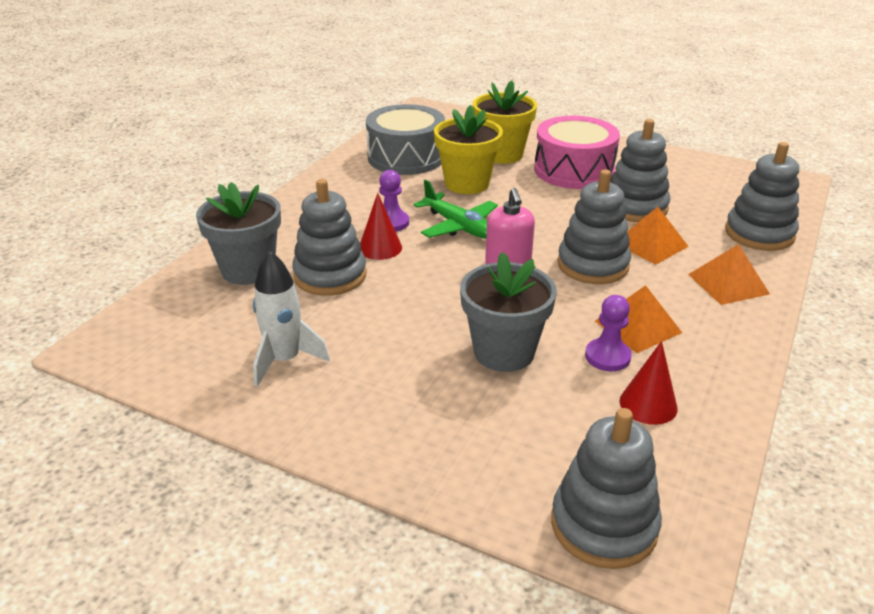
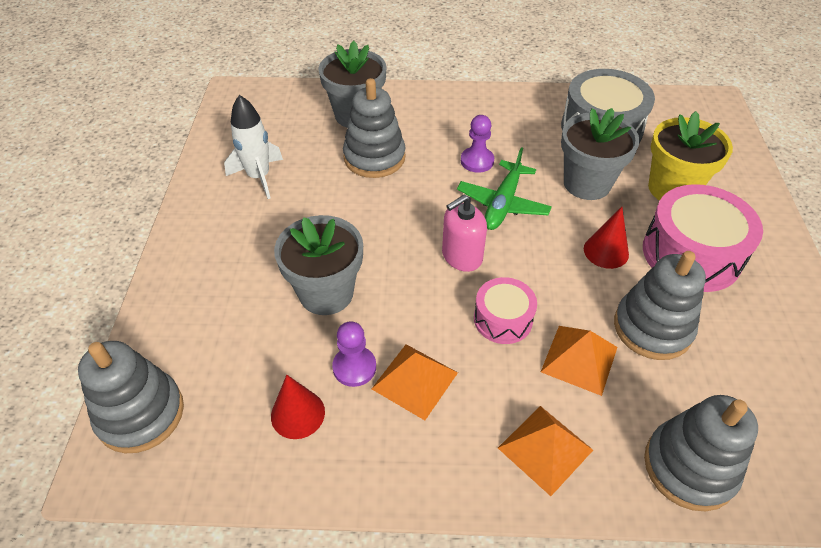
camera: 65 degrees right, 15 degrees up
red cone [360,193,402,260] -> red cone moved to [584,207,629,269]
yellow flower pot [434,105,503,194] -> grey flower pot [561,108,640,200]
grey stacking toy [557,170,631,284] -> pink drum [474,277,537,344]

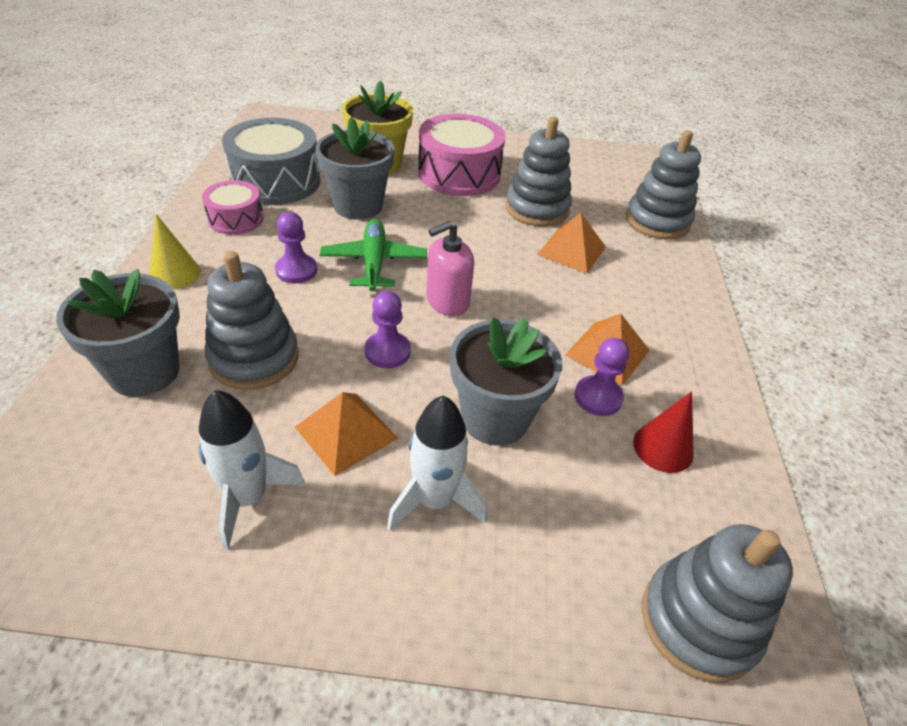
camera: 90 degrees left, 5 degrees down
pink soap dispenser [442,194,487,272] -> pink soap dispenser turned 90 degrees clockwise [426,221,474,316]
green plane [457,147,552,230] -> green plane turned 120 degrees counterclockwise [320,219,427,291]
pink drum [474,277,537,344] -> pink drum moved to [202,180,264,235]
orange pyramid [498,406,593,496] -> orange pyramid moved to [295,392,398,476]
red cone [584,207,629,269] -> none
none -> yellow cone [149,214,201,290]
none -> purple pawn [365,291,411,368]
none -> white rocket [387,395,487,531]

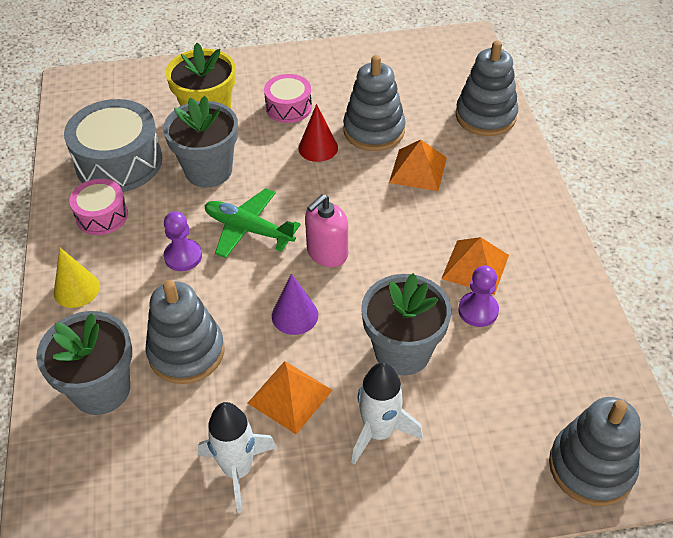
camera: 10 degrees left, 5 degrees up
green plane [320,219,427,291] -> green plane turned 45 degrees counterclockwise [204,188,301,258]
purple pawn [365,291,411,368] -> purple cone [272,274,318,335]
pink drum [418,114,505,196] -> pink drum [264,74,312,123], size x0.57
red cone [633,391,694,473] -> red cone moved to [298,104,338,162]

